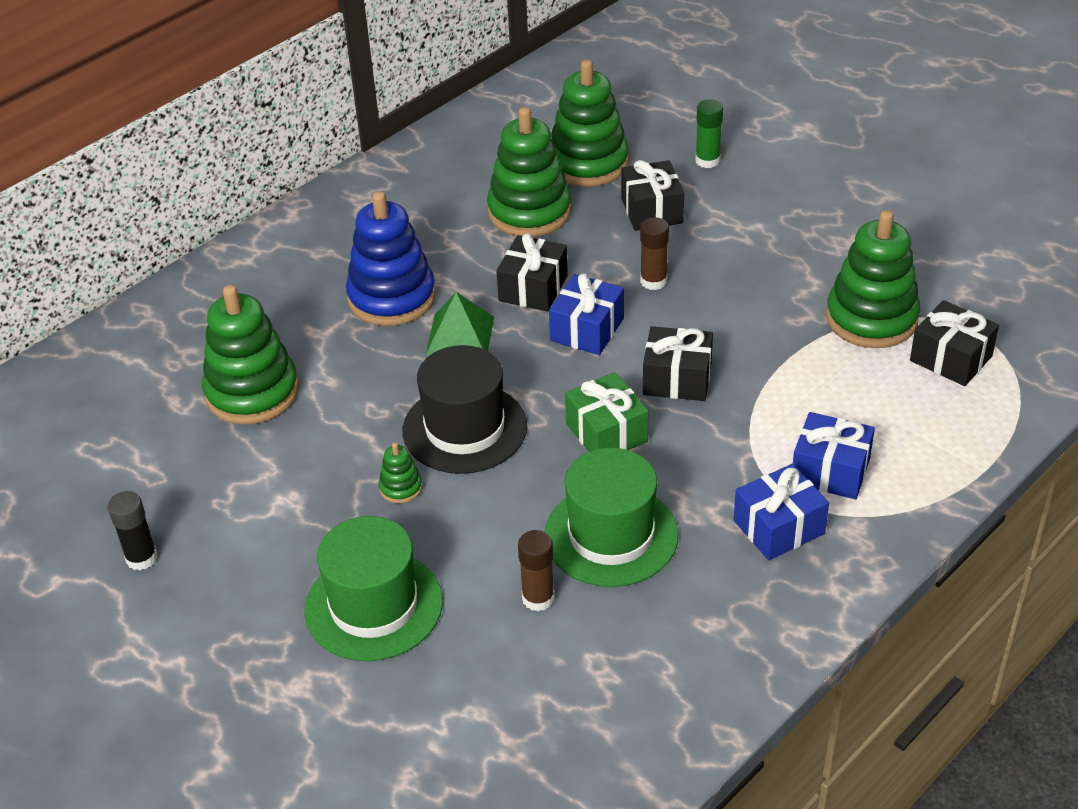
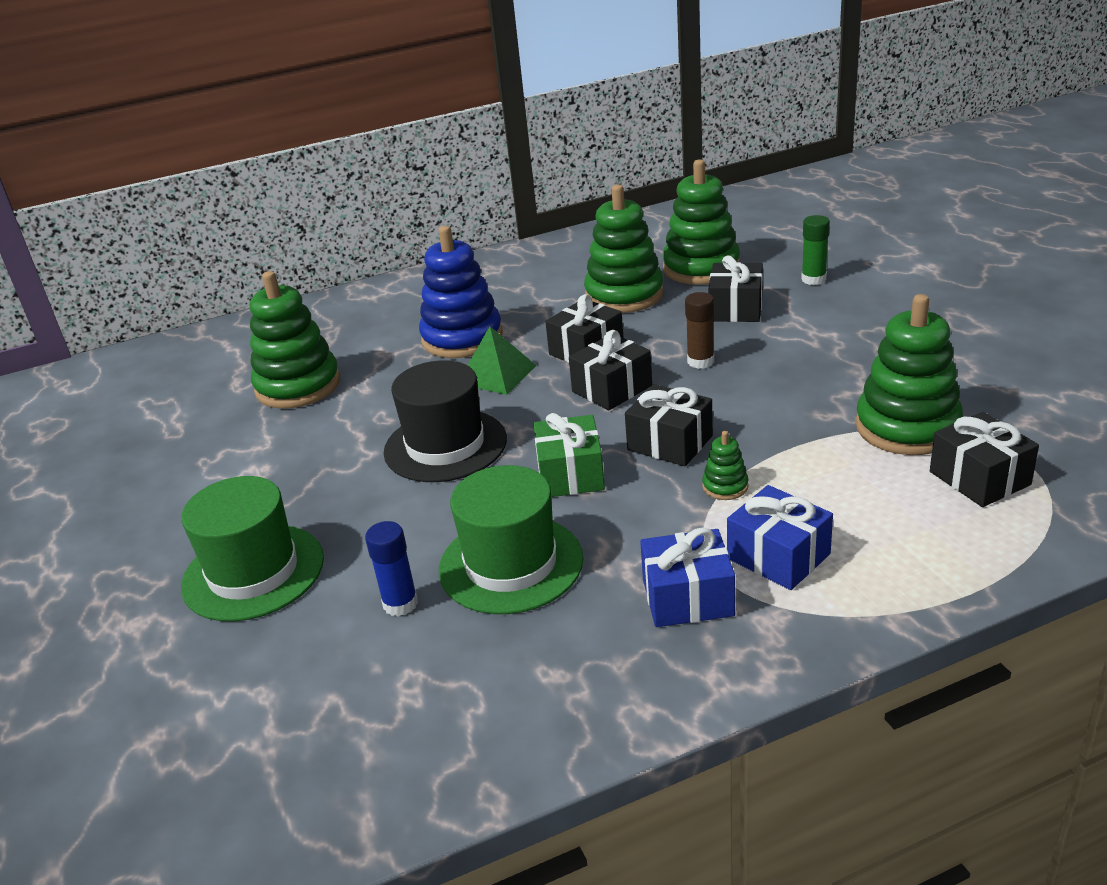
camera: 25 degrees right, 10 degrees down
black glue stick [108,491,158,571] -> none
green stacking toy [379,443,422,503] -> green stacking toy moved to [702,431,749,500]
brown glue stick [518,530,555,611] -> blue glue stick [365,521,418,616]
blue gift [549,273,624,355] -> black gift [569,330,652,410]

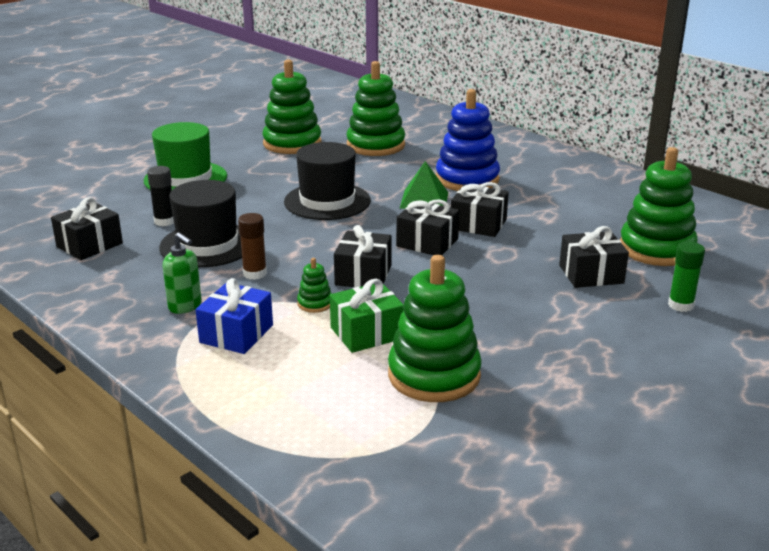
camera: 65 degrees right, 5 degrees down
blue glue stick [365,521,418,616] -> black glue stick [147,166,174,226]
green hat [439,465,583,614] -> black hat [159,180,242,267]
green gift [533,413,605,497] -> green gift moved to [330,279,404,353]
green stacking toy [584,185,664,313] -> green stacking toy moved to [262,59,322,154]
blue gift [640,528,735,627] -> green soap dispenser [163,233,202,314]
brown glue stick [685,292,714,369] -> brown glue stick moved to [238,213,267,280]
black gift [930,412,1039,507] -> black gift moved to [51,197,123,260]

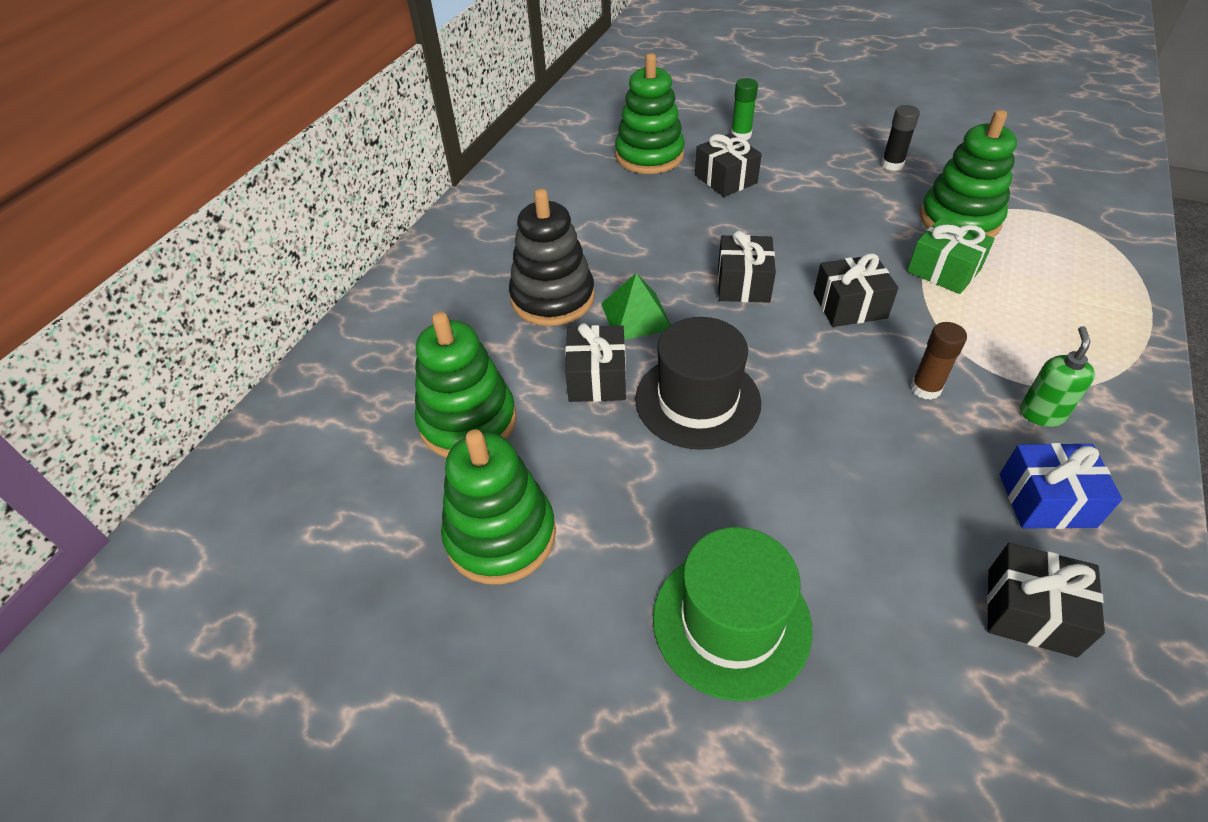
camera: 110 degrees left, 20 degrees up
black glue stick [147,166,174,226] -> black glue stick moved to [881,105,920,171]
black hat [159,180,242,267] -> none
blue gift [196,278,273,354] -> blue gift moved to [999,443,1122,529]
green stacking toy [297,258,332,313] -> none
blue stacking toy [436,89,500,191] -> black stacking toy [509,189,595,326]
black gift [451,182,509,237] -> black gift moved to [565,323,626,402]

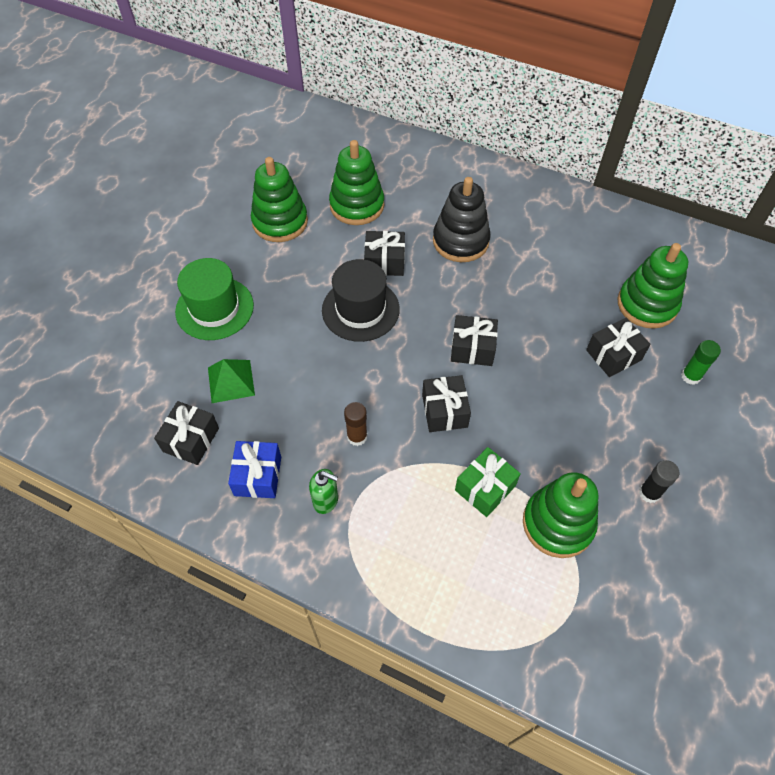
camera: 90 degrees right, 10 degrees up
green pyramid [601,273,671,340] -> green pyramid moved to [208,359,255,403]

